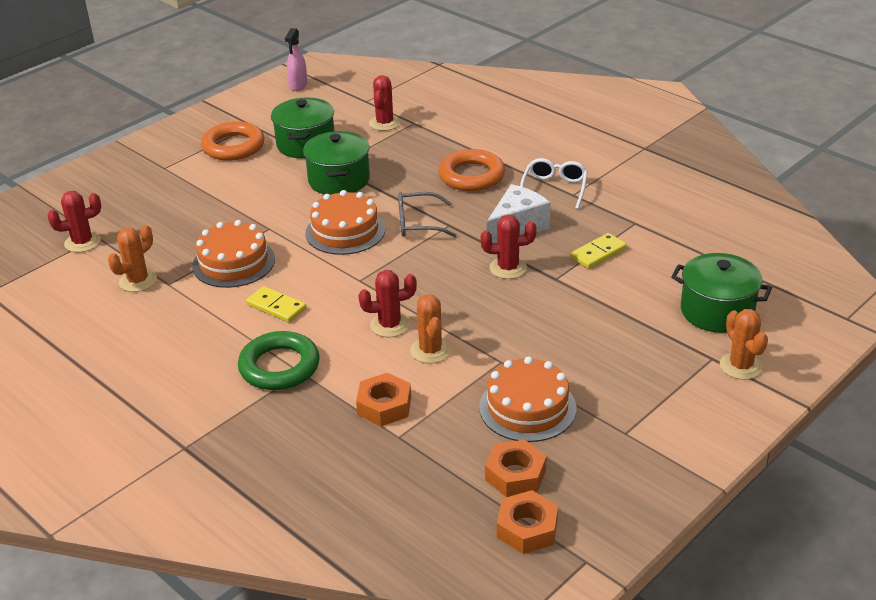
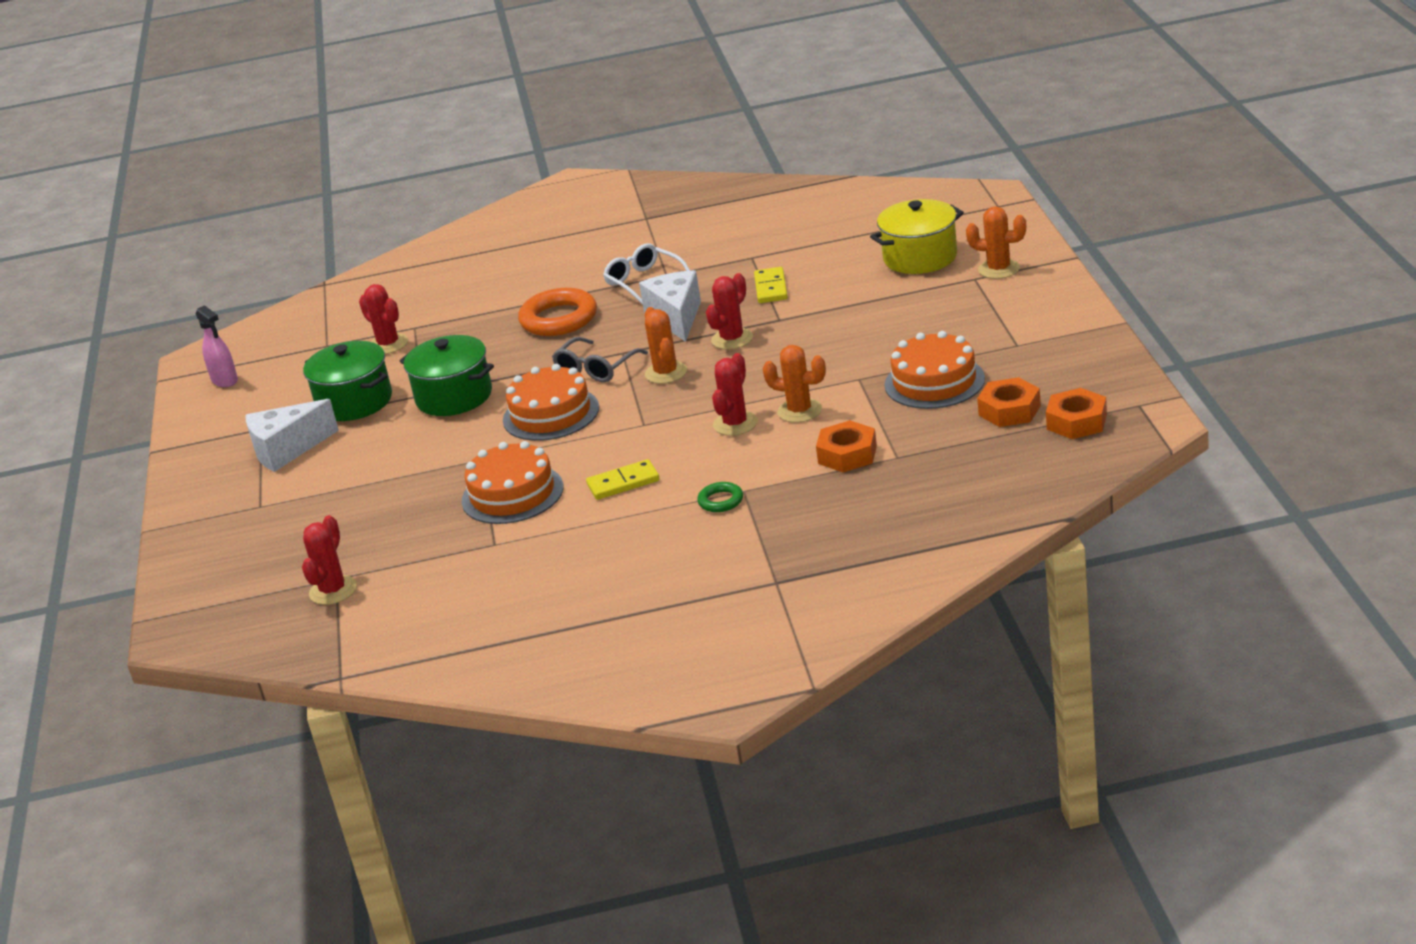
camera: 50 degrees left, 5 degrees down
orange cactus [108,225,157,292] -> orange cactus moved to [645,307,687,384]
orange ring [201,121,264,161] -> white cheese [246,399,339,472]
green ring [238,331,320,390] -> green ring [697,482,743,512], size x0.49
green pot [671,253,772,333] -> yellow pot [870,199,964,274]

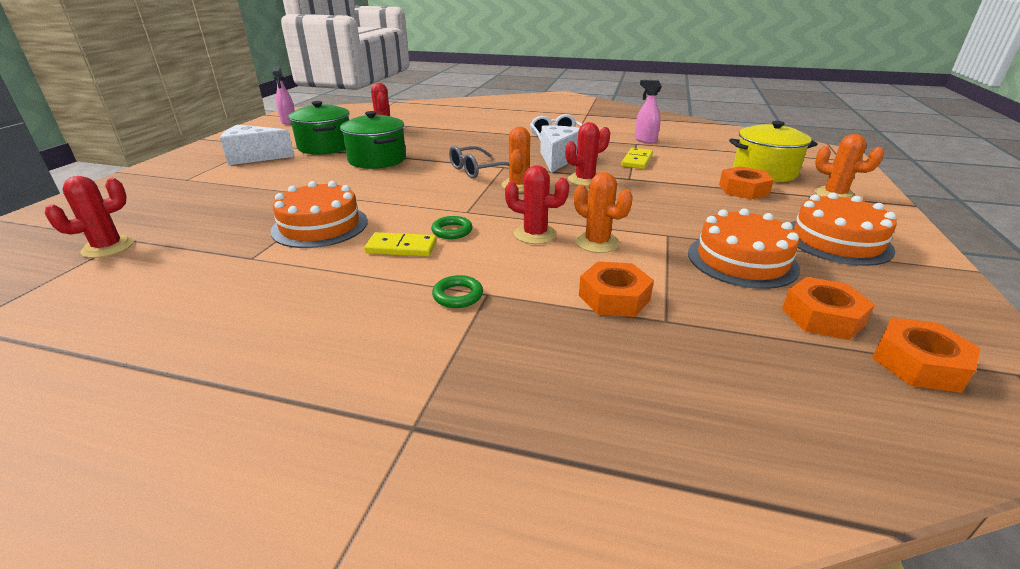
camera: 20 degrees right, 0 degrees up
orange cake [503,364,599,441] -> orange cake moved to [790,192,897,266]
orange ring [518,288,597,336] -> none
red cactus [712,353,758,436] -> red cactus turned 60 degrees clockwise [505,165,569,244]
none -> green ring [431,216,473,239]
none -> pink spray bottle [635,80,662,143]
none -> orange nut [719,166,774,199]

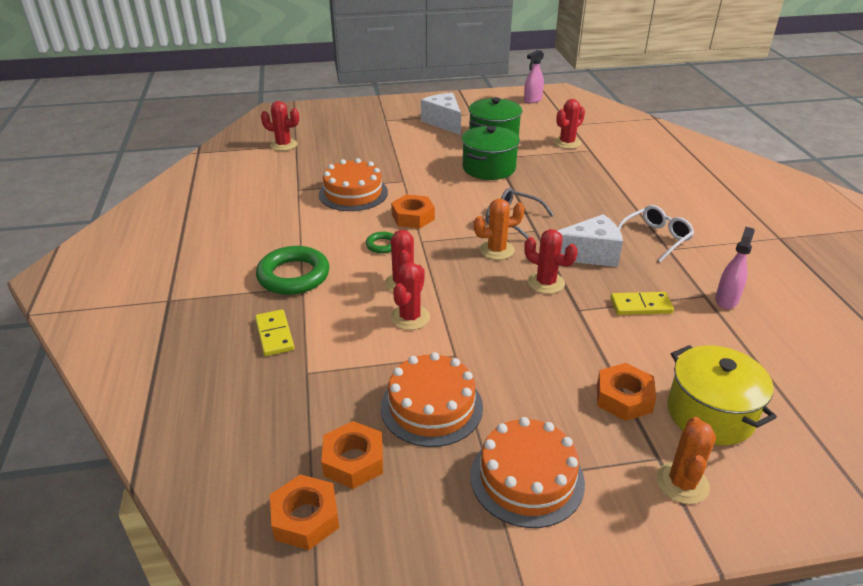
camera: 65 degrees right, 5 degrees up
yellow domino [364,232,437,257] -> yellow domino moved to [255,309,294,356]
green ring [432,275,483,308] -> green ring [256,246,330,295], size x2.03
orange cactus [574,172,633,253] -> red cactus [390,262,430,330]
orange nut [579,261,654,317] -> orange nut moved to [391,194,435,229]

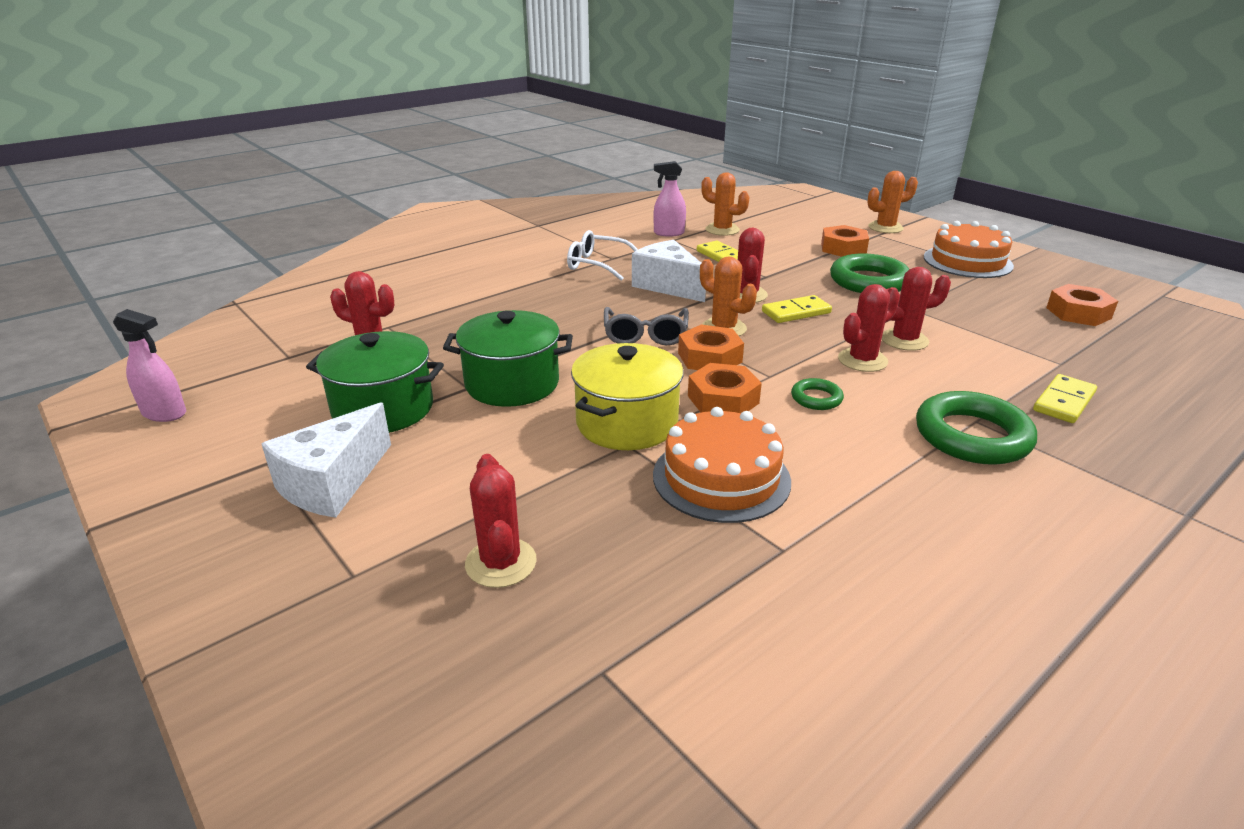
camera: 120 degrees left, 5 degrees down
red cactus [261,101,299,151] -> red cactus moved to [465,454,537,588]
orange nut [270,474,339,550] -> orange nut moved to [678,325,744,370]
orange cake [381,352,483,447] -> none
yellow pot [667,345,777,445] -> yellow pot moved to [571,343,683,450]
none -> orange cactus [701,172,749,236]
none -> yellow domino [762,295,832,323]
none -> green ring [830,254,909,293]

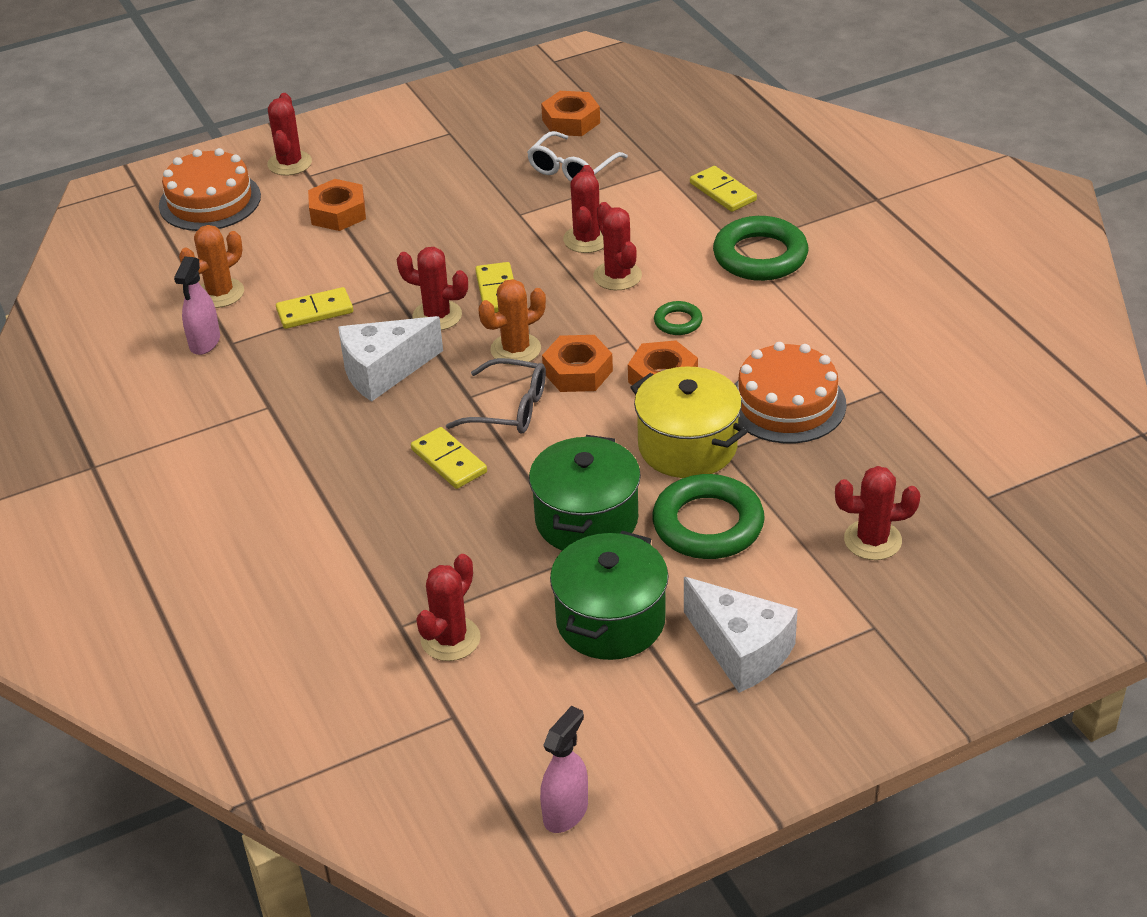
camera: 75 degrees left, 10 degrees up
white glasses [567,230,638,281] -> white glasses moved to [527,131,628,182]
green ring [830,254,909,293] -> green ring moved to [652,474,765,559]
orange cactus [867,171,918,233] -> red cactus [267,93,312,176]
orange cake [924,221,1014,278] -> orange cake moved to [159,148,261,231]
none -> yellow domino [411,427,487,489]

